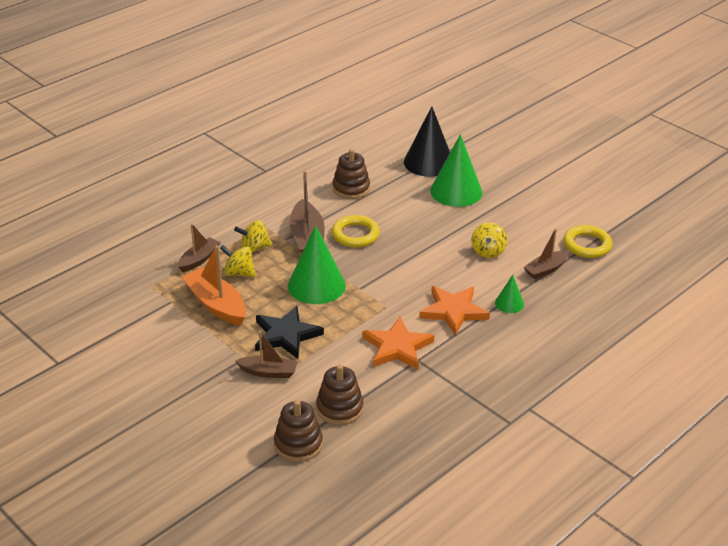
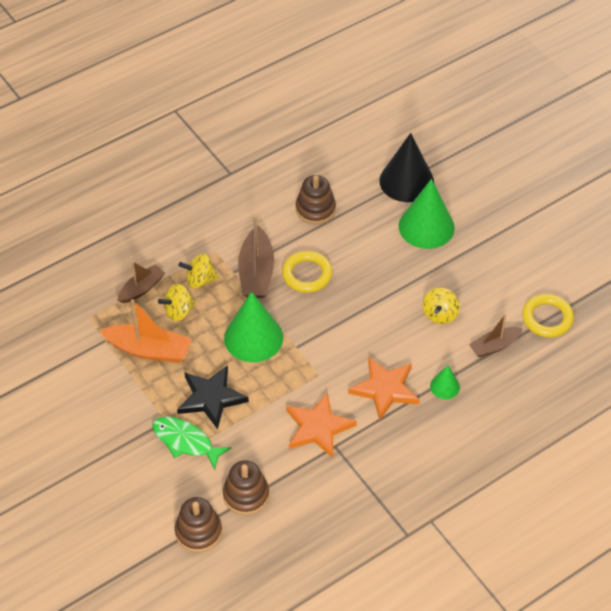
camera: 10 degrees right, 15 degrees up
orange boat [182,245,246,326] -> orange boat turned 135 degrees clockwise [99,299,192,363]
yellow spinning top [220,245,256,277] -> yellow spinning top turned 60 degrees counterclockwise [158,284,196,321]
brown boat [236,331,298,378] -> green fish [152,417,231,470]

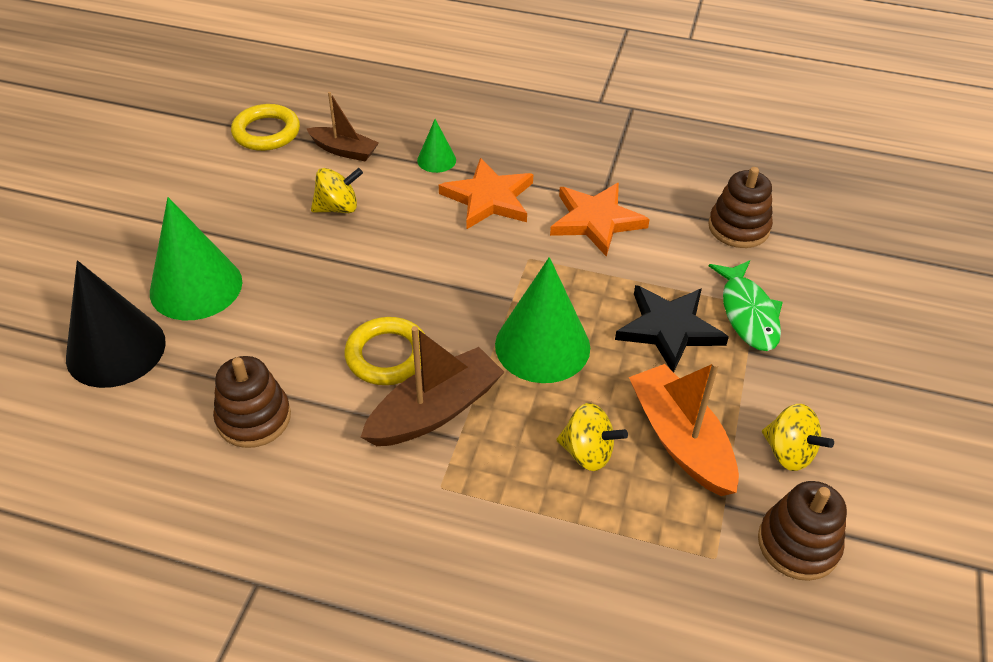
camera: 130 degrees left, 5 degrees down
brown boat [117,261,165,303] -> none
brown stacking toy [175,497,222,552] -> brown stacking toy moved to [758,481,847,581]
yellow spinning top [178,254,219,289] -> yellow spinning top moved to [762,404,834,471]

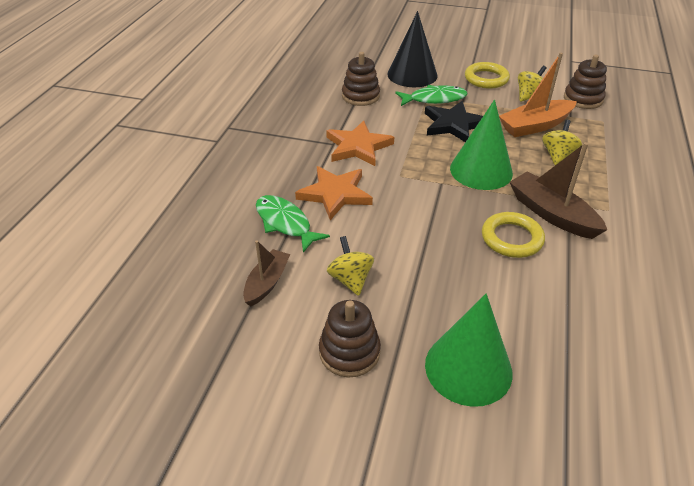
camera: 90 degrees left, 5 degrees down
black cone [66,260,166,388] -> black cone moved to [387,11,438,87]
brown stacking toy [213,356,291,448] -> brown stacking toy moved to [319,300,381,377]
yellow ring [231,104,300,151] -> yellow ring moved to [465,62,510,89]
green cone [417,119,456,173] -> green fish [256,195,330,253]

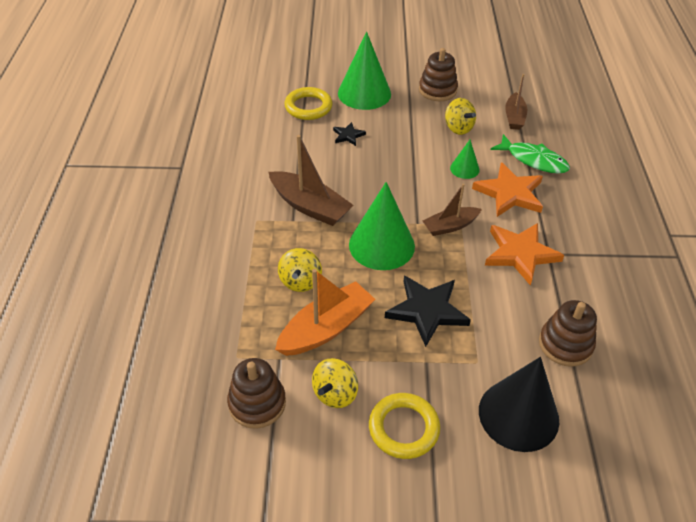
camera: 165 degrees right, 5 degrees up
green fish [395,85,467,106] -> none
yellow ring [482,212,545,258] -> yellow ring moved to [284,87,333,120]
none -> black star [333,122,366,146]
none -> brown boat [423,184,482,236]
none -> green cone [450,140,480,179]

